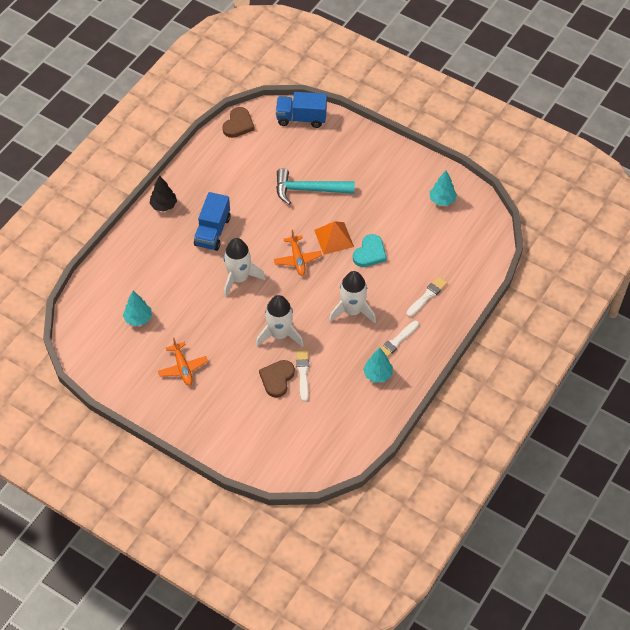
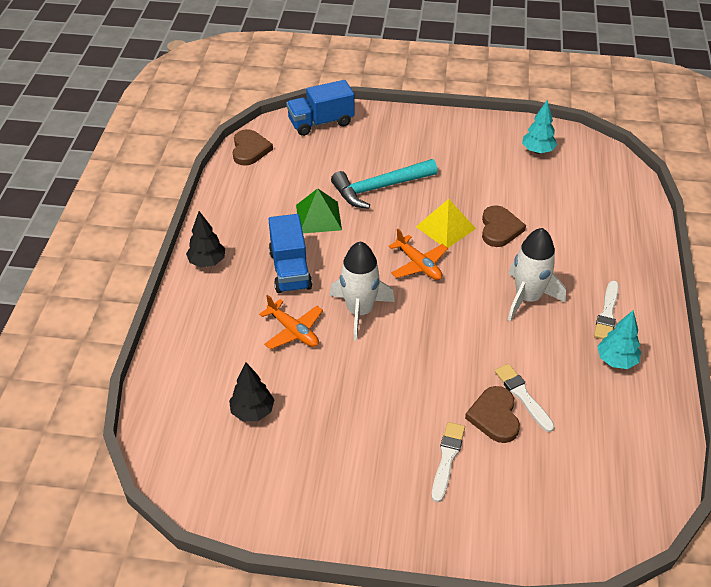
camera: 25 degrees left, 10 degrees down
turquoise tree [123,291,152,326] -> black tree [229,362,274,421]
orange plane [158,338,208,386] -> orange plane moved to [259,295,323,350]
white rocket [256,295,304,347] -> none
orange pyramid [314,221,354,255] -> yellow pyramid [416,199,476,248]
turquoise heart [353,234,387,267] -> brown heart [482,205,526,247]
white brush [406,277,447,317] -> white brush moved to [432,422,465,502]
none -> green pyramid [296,188,342,233]

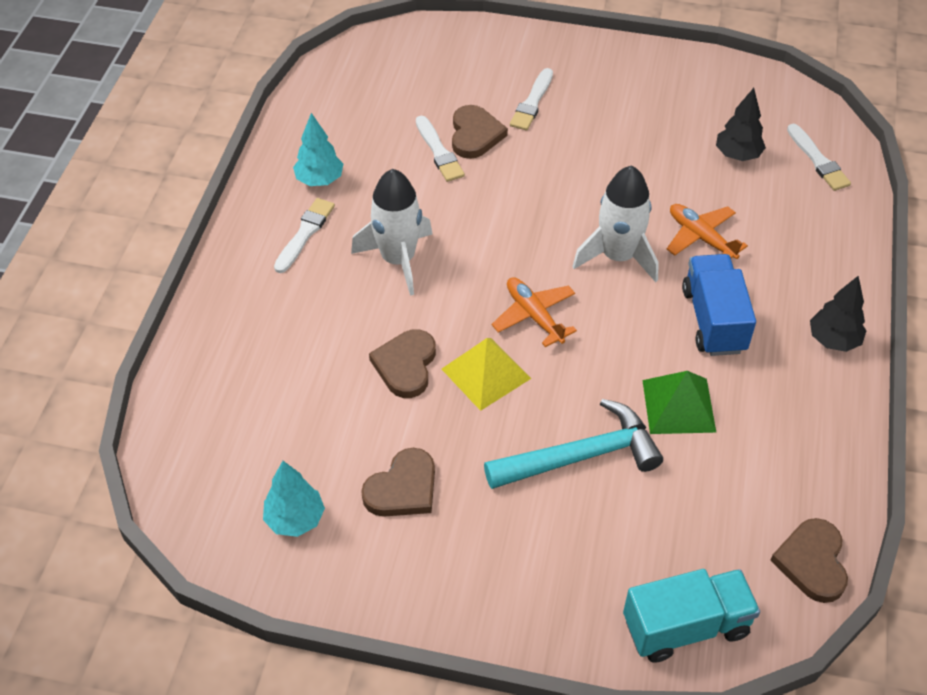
camera: 175 degrees left, 5 degrees up
blue truck [286,80,354,136] -> turquoise truck [623,569,760,663]
none -> brown heart [361,448,435,517]
none -> white brush [787,124,851,191]

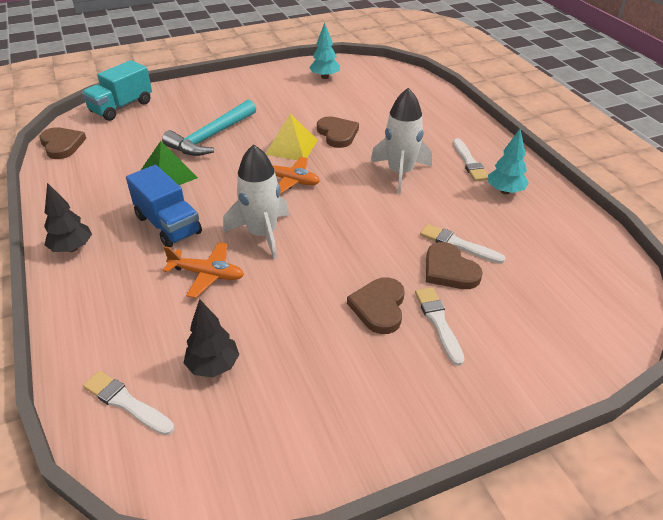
camera: 145 degrees right, 10 degrees down
brown heart [361,448,435,517] -> brown heart moved to [347,277,405,334]

